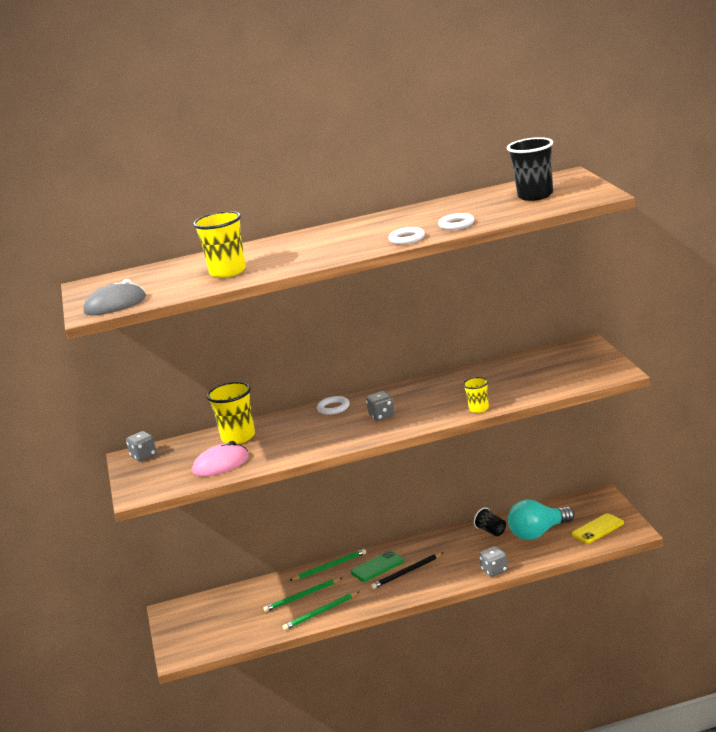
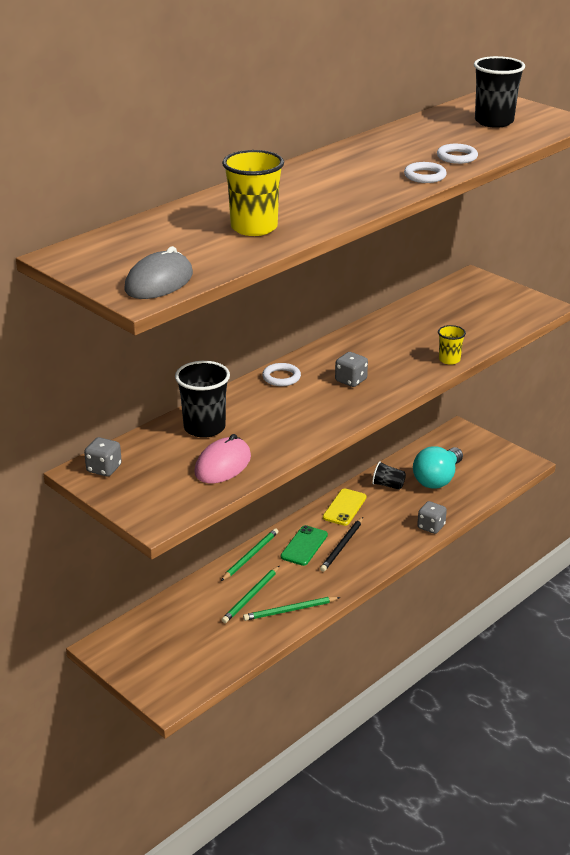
camera: 35 degrees left, 10 degrees up
yellow cup [207,382,255,444] -> black cup [175,361,230,438]
green pencil [283,591,360,630] -> green pencil turned 45 degrees clockwise [243,597,341,621]
yellow phone [572,513,624,543] -> yellow phone moved to [323,489,366,526]

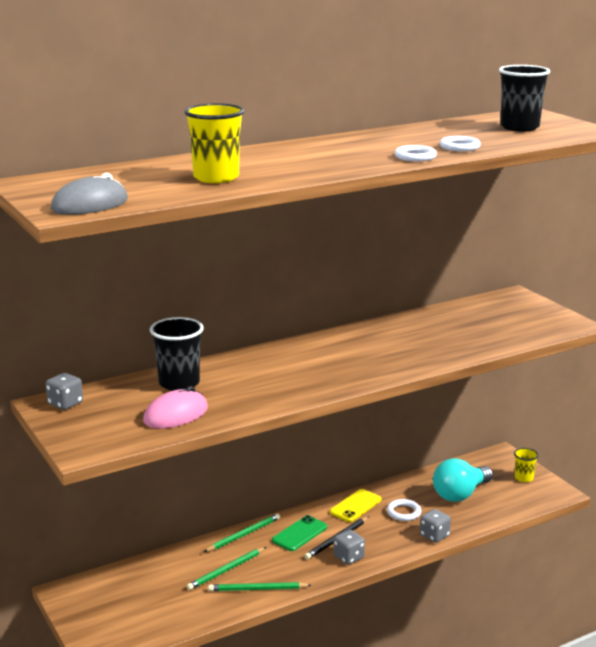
camera: 15 degrees right, 10 degrees down
white ring [262,363,301,386] -> white ring moved to [387,499,421,521]
grey dice [335,352,368,387] -> grey dice moved to [334,530,365,565]
black cup [372,461,406,490] -> none
yellow cup [438,325,466,365] -> yellow cup moved to [514,448,539,482]

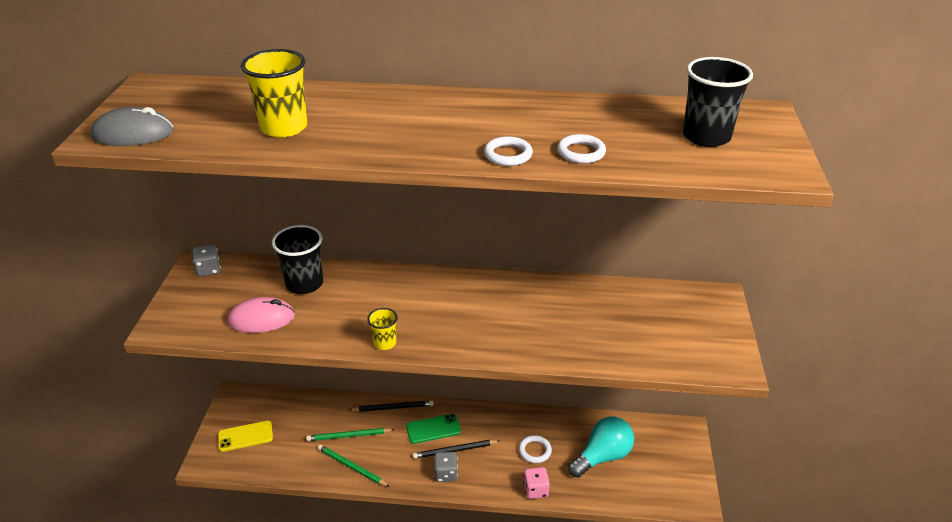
camera: 35 degrees right, 15 degrees up
green pencil [204,513,280,552] -> black pencil [349,400,434,412]
yellow phone [330,489,381,522] -> yellow phone moved to [218,421,273,452]
grey dice [420,509,451,543] -> pink dice [523,467,550,499]
turquoise light bulb [433,458,493,502] -> turquoise light bulb turned 150 degrees clockwise [568,416,634,478]
yellow cup [514,448,539,482] -> yellow cup moved to [367,308,398,350]

